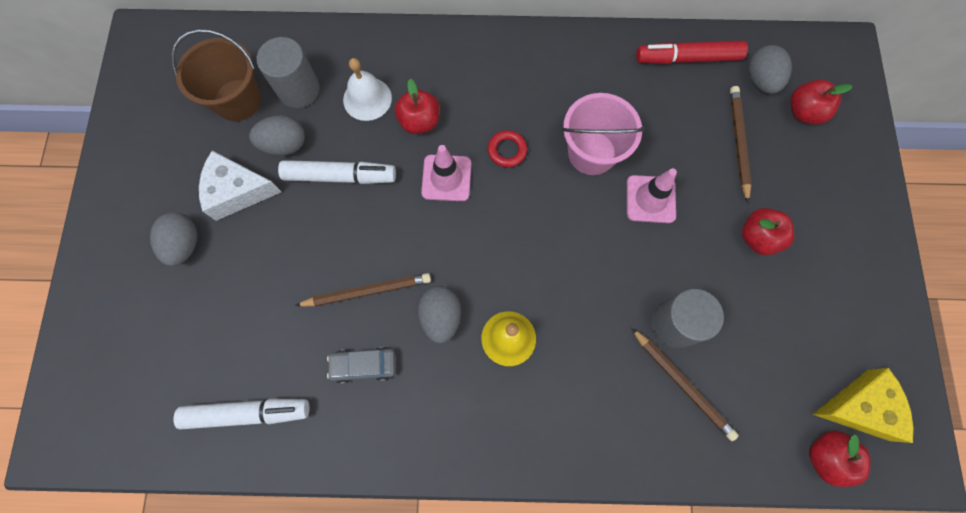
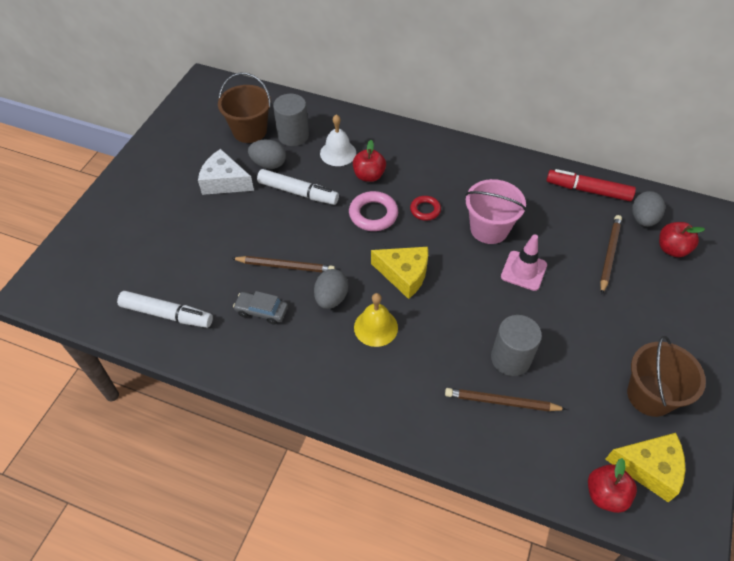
camera: 20 degrees right, 20 degrees down
grey egg [150,212,198,266] -> none
pink traffic cone [421,145,471,201] -> pink ring [349,191,398,231]
brown pencil [631,328,739,441] -> brown pencil turned 120 degrees clockwise [445,388,567,411]
red apple [742,208,794,255] -> none
none -> yellow cheese [371,247,428,299]
none -> brown bucket [627,336,706,417]

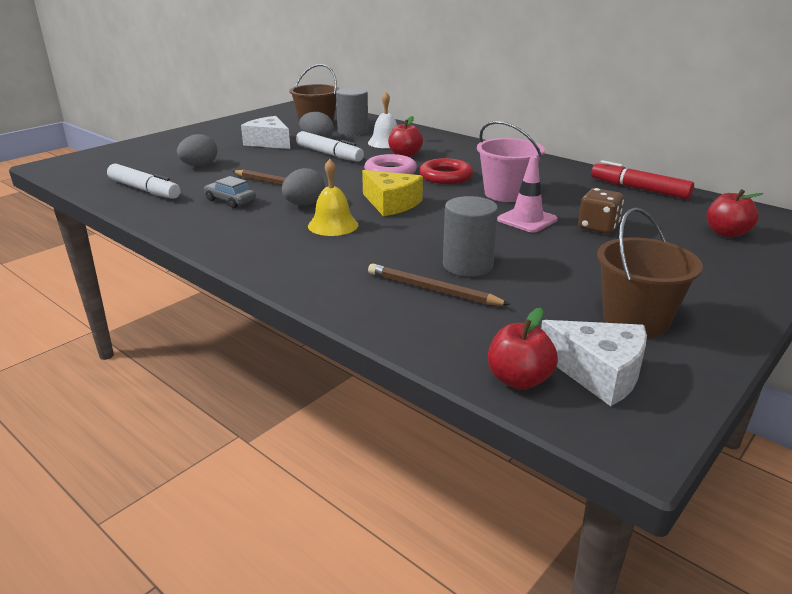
camera: 20 degrees right, 25 degrees down
red ring [410,196,441,221] -> red ring [419,158,473,184], size x1.59
brown pencil [600,215,622,294] -> none
yellow cheese [605,433,685,503] -> white cheese [541,320,647,406]
grey egg [632,191,665,227] -> grey egg moved to [177,134,217,167]
none -> brown dice [578,188,624,234]

